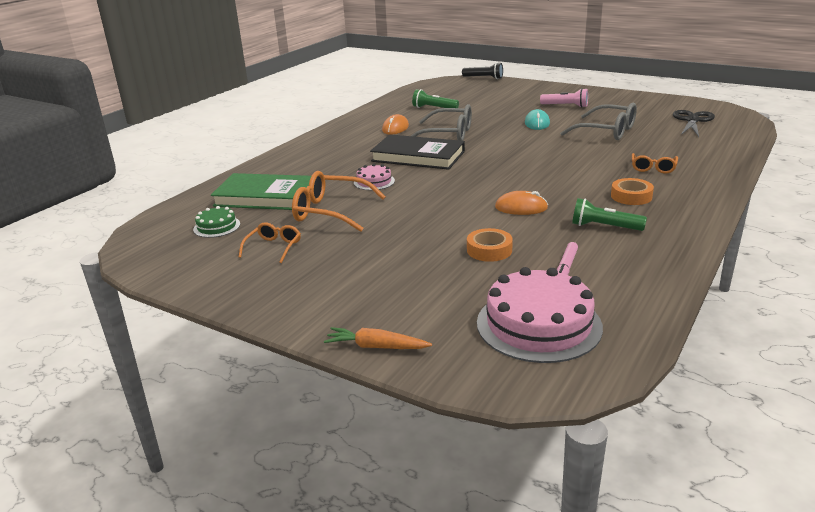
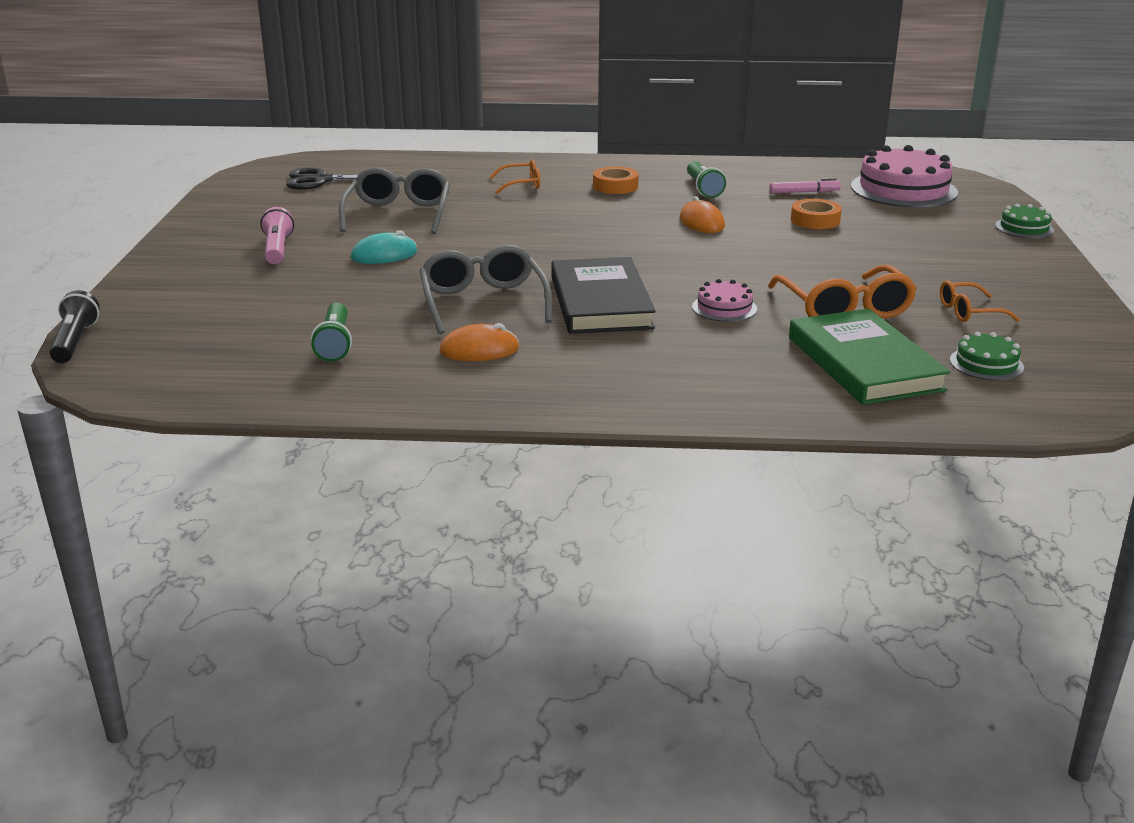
camera: 120 degrees left, 0 degrees up
orange carrot [324,327,432,349] -> green cake [995,204,1054,238]

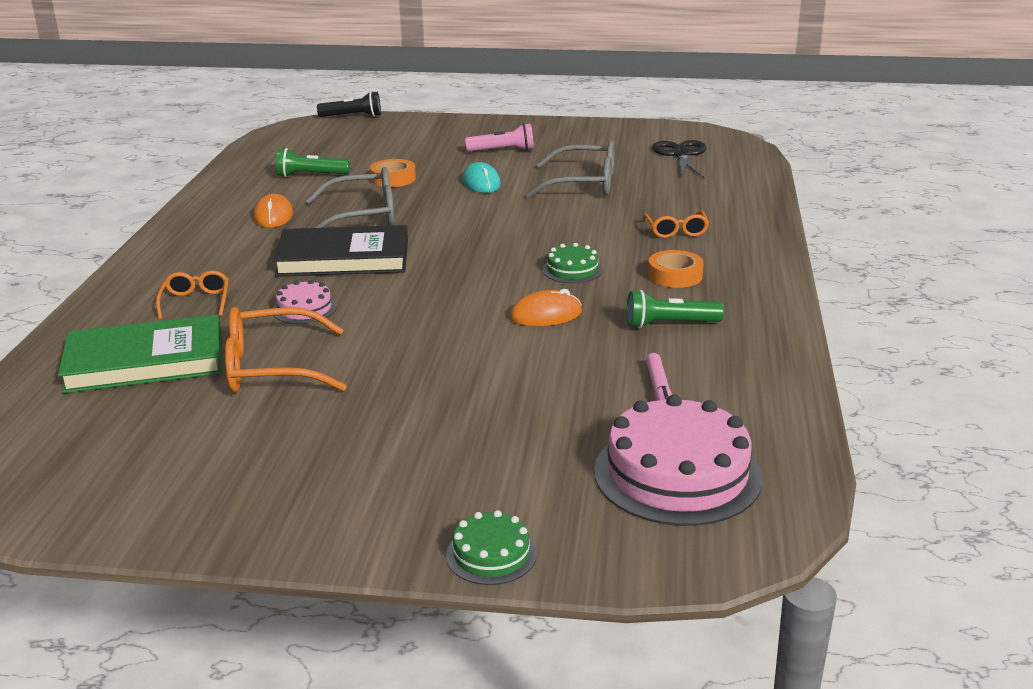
camera: 95 degrees right, 0 degrees up
orange tape [791,199,842,229] -> orange tape moved to [370,159,416,187]
orange glasses [940,280,1020,322] -> orange glasses moved to [156,271,229,320]
green cake [950,332,1024,381] -> green cake moved to [542,243,603,283]

